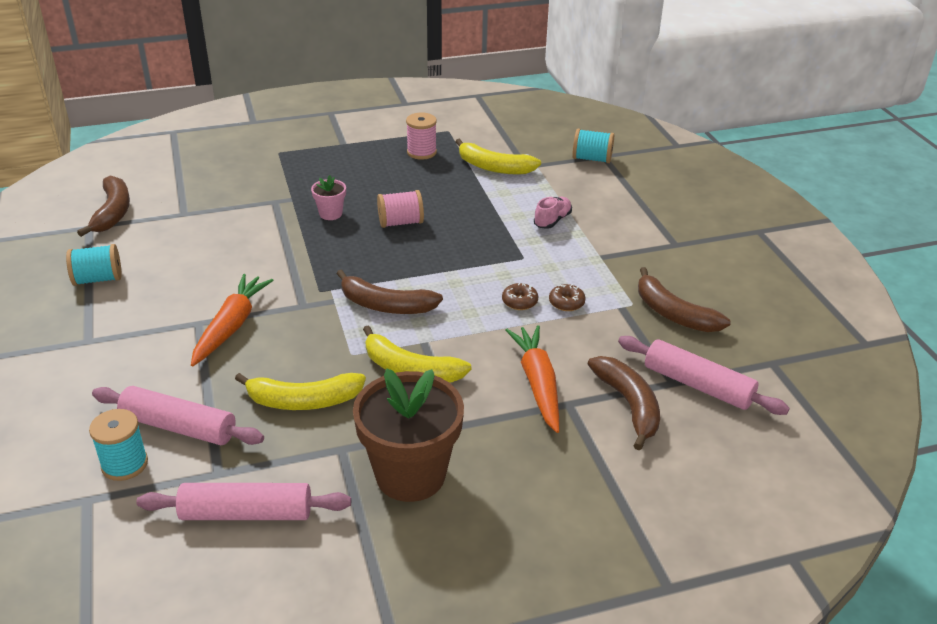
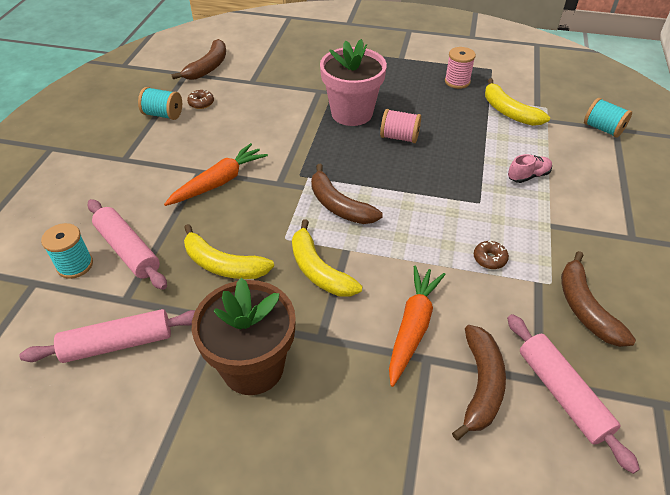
camera: 30 degrees right, 10 degrees up
pink rolling pin [136,483,351,520] -> pink rolling pin turned 45 degrees counterclockwise [20,309,195,363]
pink flower pot [311,175,346,220] -> pink flower pot [320,39,387,126], size x2.21
brown donut [502,283,538,310] -> brown donut moved to [187,90,214,109]

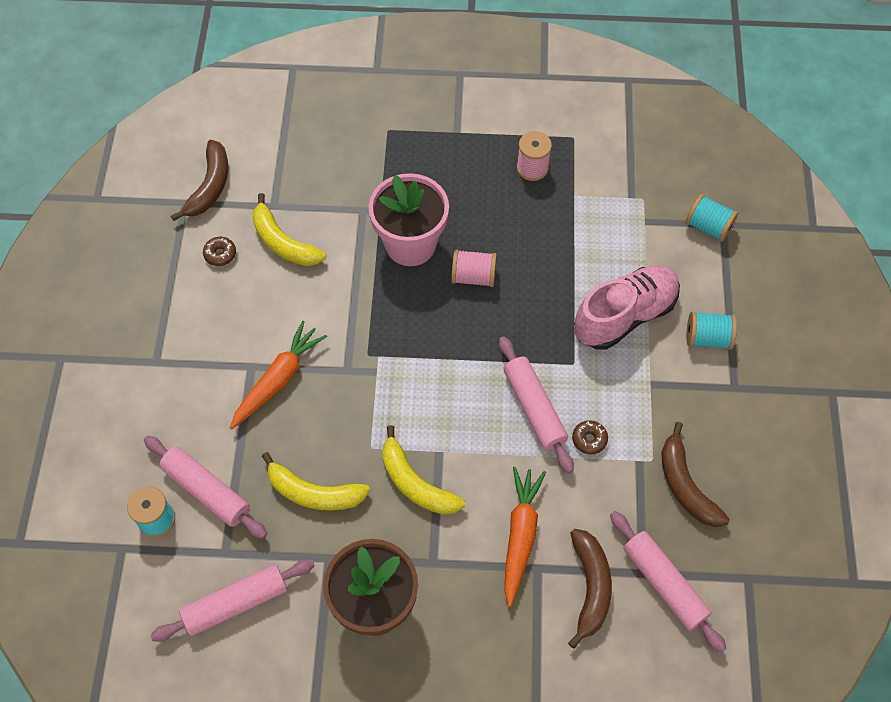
camera: 10 degrees left, 15 degrees up
turquoise spool [138,87,182,120] -> turquoise spool moved to [686,311,737,350]
brown banana [311,164,383,224] -> none
yellow banana [485,78,550,126] -> yellow banana moved to [252,193,326,266]
pink shoe [508,154,552,183] -> pink shoe [574,266,680,350], size x2.17
none -> pink rolling pin [499,336,574,473]

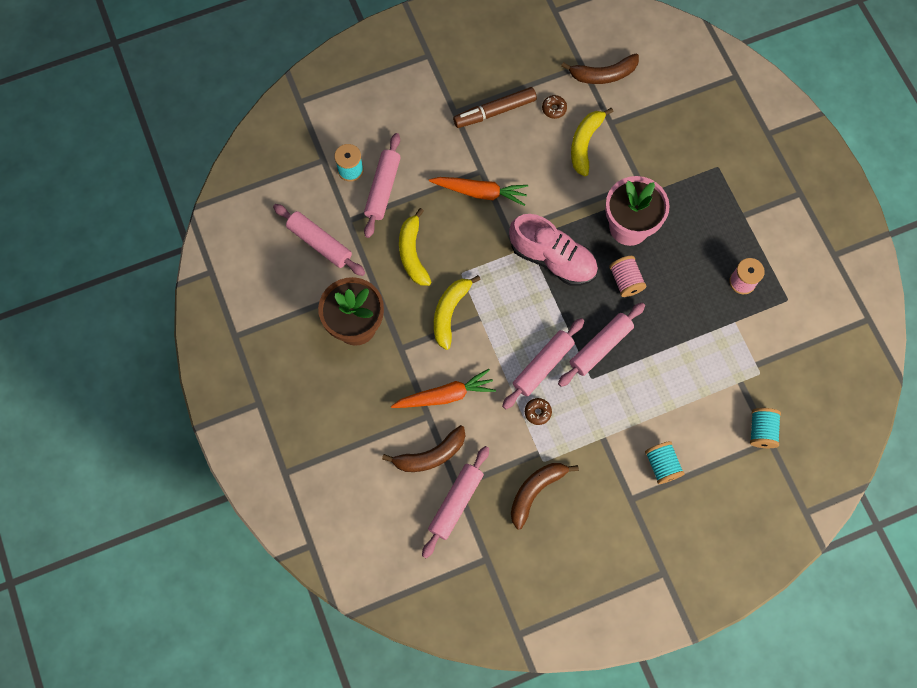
camera: 65 degrees right, 10 degrees up
pink shoe [574,266,680,350] -> pink shoe moved to [509,214,598,286]
none -> brown marker [453,87,537,128]
none -> pink rolling pin [558,303,645,387]

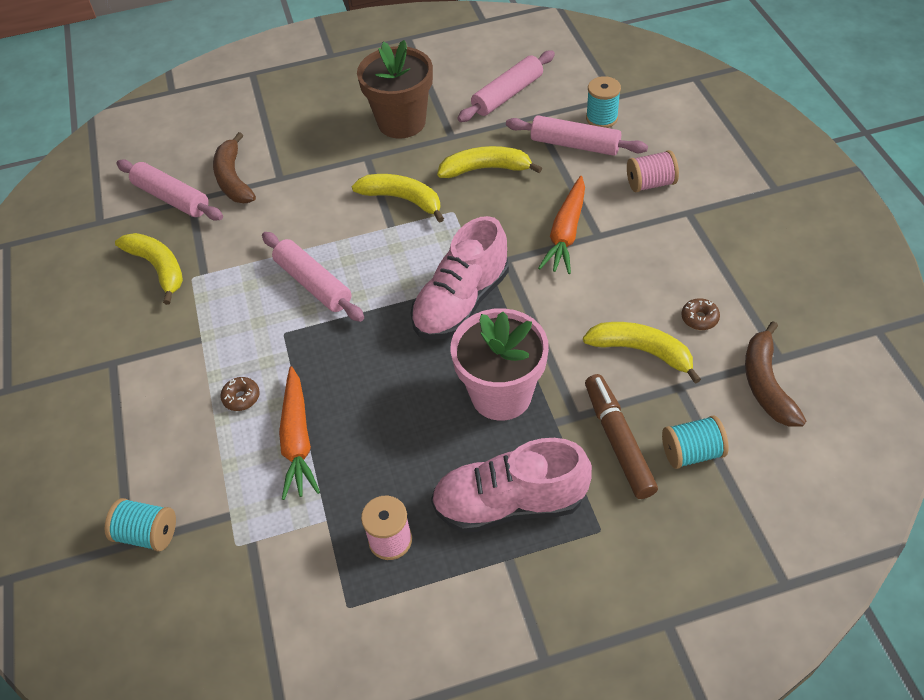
camera: 100 degrees right, 20 degrees down
orange carrot [391,369,496,408] -> orange carrot moved to [279,366,320,500]
brown marker [453,87,537,128] -> brown marker moved to [585,374,658,499]
brown banana [511,463,579,529] -> yellow banana [115,233,183,305]
brown donut [525,398,552,425] -> brown donut moved to [220,377,260,411]
pink rolling pin [558,303,645,387] -> none
pink spool [609,256,646,297] -> pink spool moved to [627,150,679,192]
turquoise spool [645,441,685,484] -> turquoise spool moved to [662,415,729,469]
none -> pink shoe [431,438,592,533]

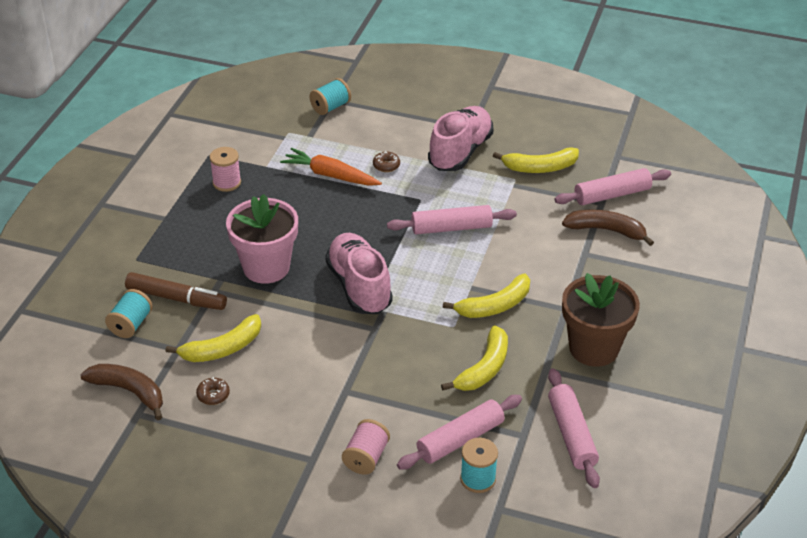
camera: 120 degrees right, 10 degrees down
pink shoe [431,438,592,533] -> pink shoe moved to [428,106,494,171]
orange carrot [538,176,585,274] -> none

